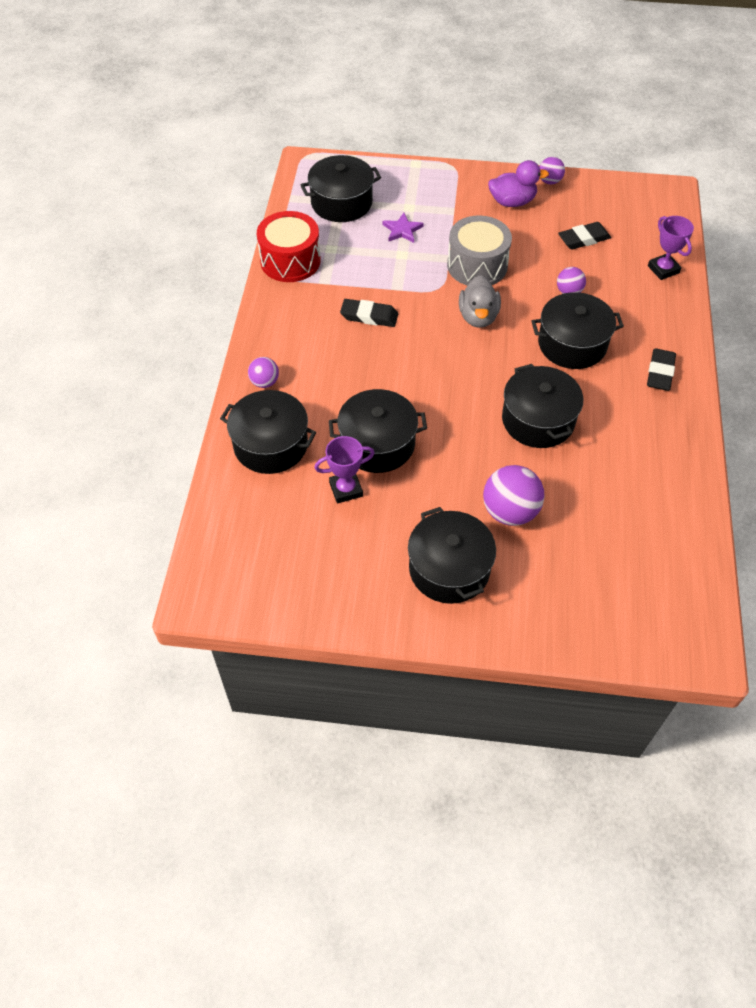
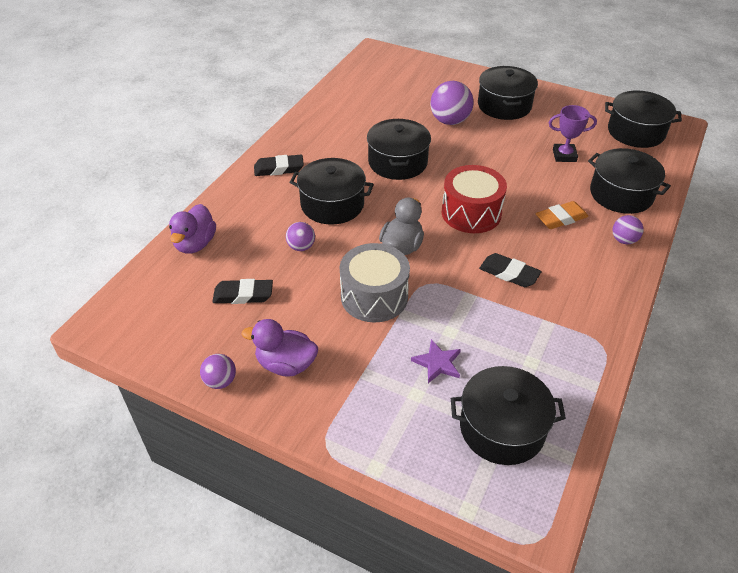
camera: 160 degrees left, 10 degrees down
red drum [257,211,321,282] -> red drum moved to [442,165,507,233]
black pot [329,389,427,473] -> black pot moved to [605,90,682,148]
black eraser [647,349,676,391] -> black eraser turned 45 degrees clockwise [254,155,304,176]
purple trophy [648,216,694,280] -> purple duck [169,204,216,254]
none -> orange eraser [535,201,589,229]

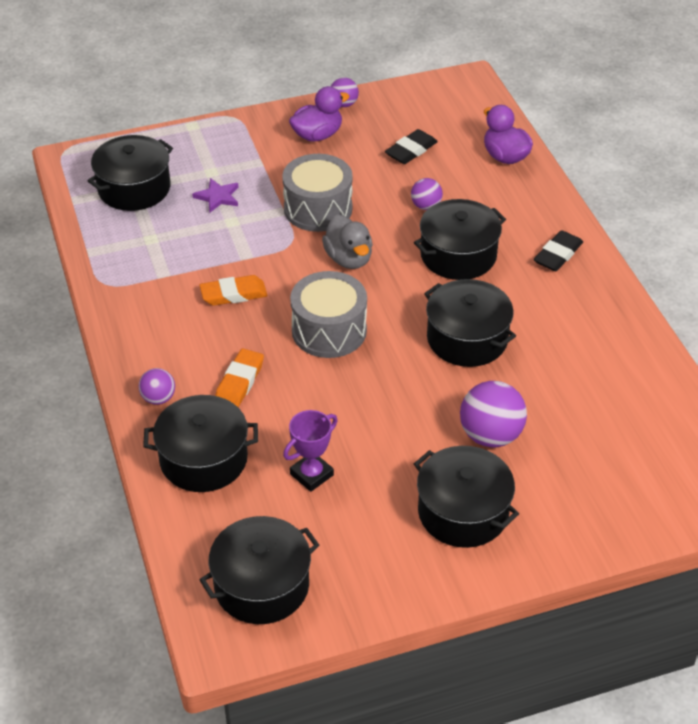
camera: 135 degrees right, 0 degrees up
red drum [442,165,507,233] -> grey drum [290,271,367,358]
black eraser [479,253,542,287] -> orange eraser [200,275,268,306]

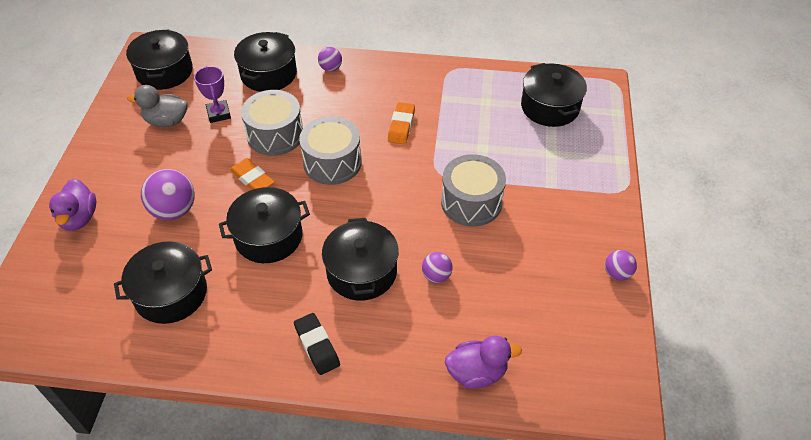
camera: 115 degrees right, 5 degrees up
purple star [192,178,238,212] -> none
orange eraser [215,348,264,407] -> orange eraser moved to [230,158,274,190]
purple duck [289,86,350,142] -> purple duck moved to [49,179,96,231]
grey duck [322,214,373,269] -> grey duck moved to [127,85,188,127]
black eraser [385,129,438,164] -> none
black pot [414,446,519,548] -> black pot moved to [114,241,212,324]
none -> grey drum [241,90,303,156]

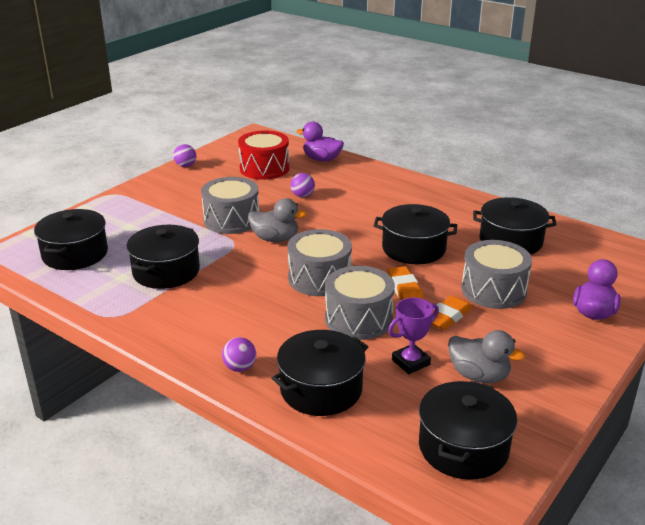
camera: 150 degrees left, 20 degrees down
purple ball [141,169,195,220] -> grey drum [461,240,532,309]
purple trophy [194,66,231,123] -> purple trophy turned 45 degrees clockwise [388,297,439,374]
black eraser [294,313,340,375] -> none
black pot [322,218,399,301] -> black pot moved to [126,225,200,289]
orange eraser [388,102,415,144] -> orange eraser moved to [431,296,472,330]
none -> red drum [238,130,289,180]
none -> grey duck [248,198,307,242]

